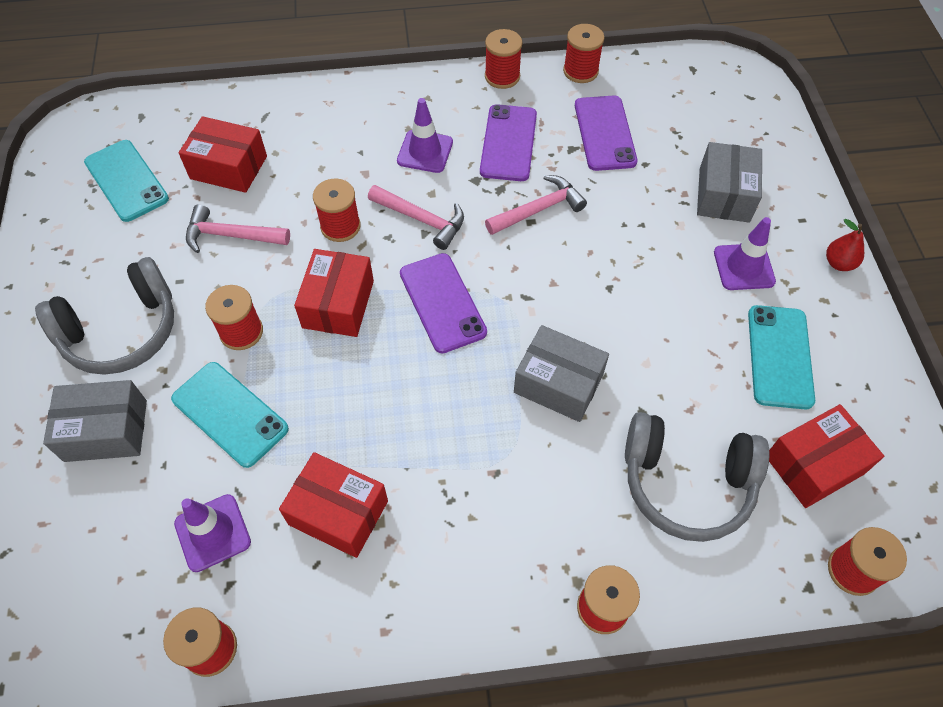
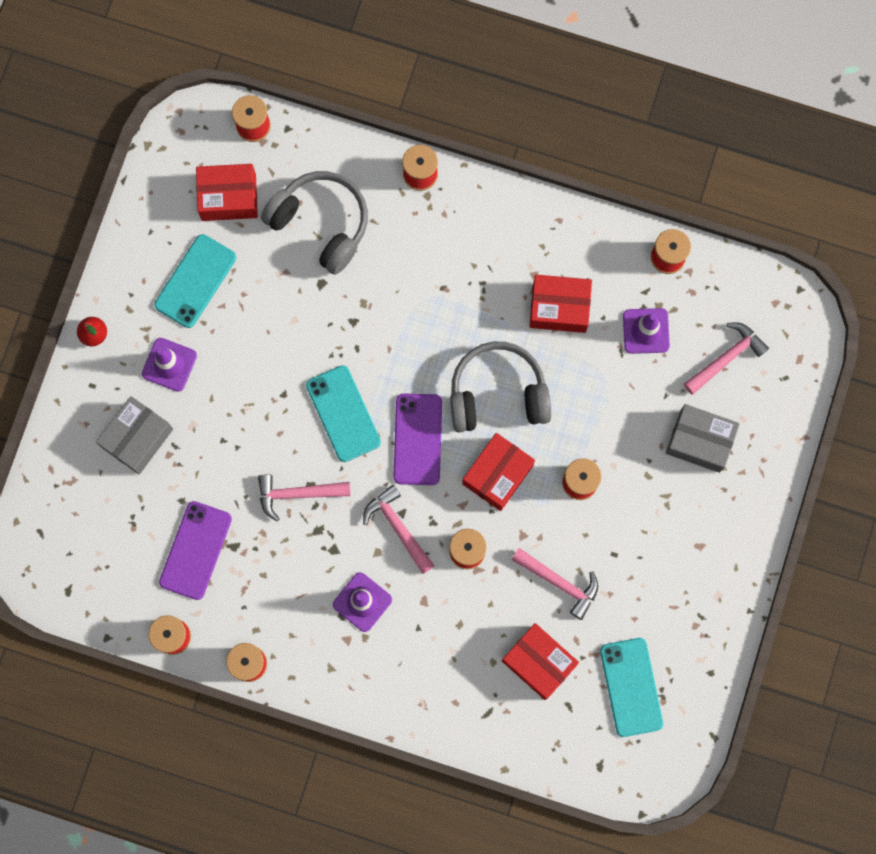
camera: 155 degrees left, 20 degrees up
grey headphones [35,257,174,375] -> grey headphones moved to [450,342,551,433]
turquoise phone [171,362,289,468] -> turquoise phone moved to [306,365,381,462]
red box [279,452,388,558] -> red box turned 45 degrees counterclockwise [529,275,592,333]
purple phone [480,104,537,181] -> none
grey box [514,325,609,422] -> none
none -> pink hammer [684,322,769,395]

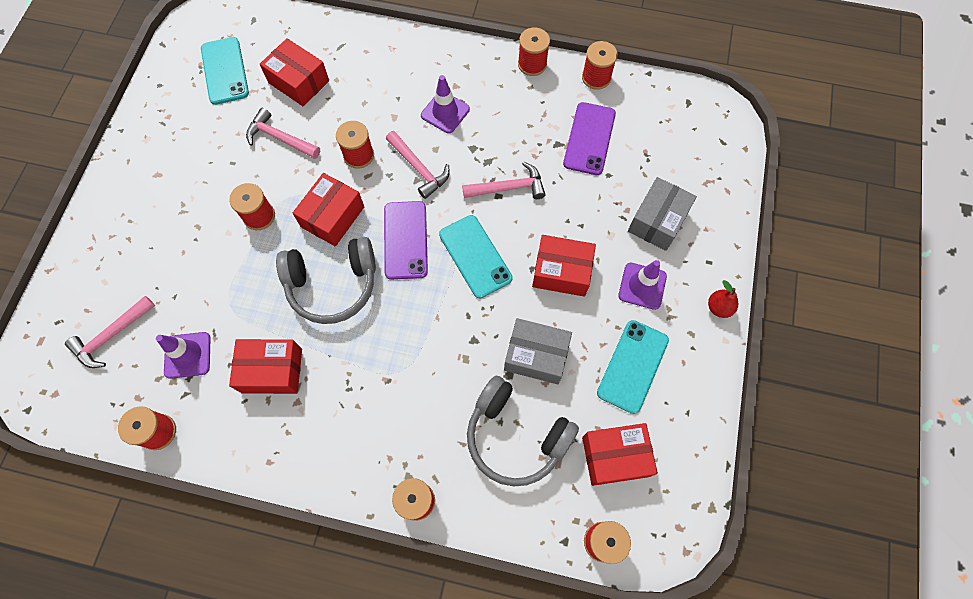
camera: 175 degrees right, 10 degrees down
grey box [666,404,740,473] -> grey box moved to [504,318,572,384]
none -> red box [532,235,596,297]

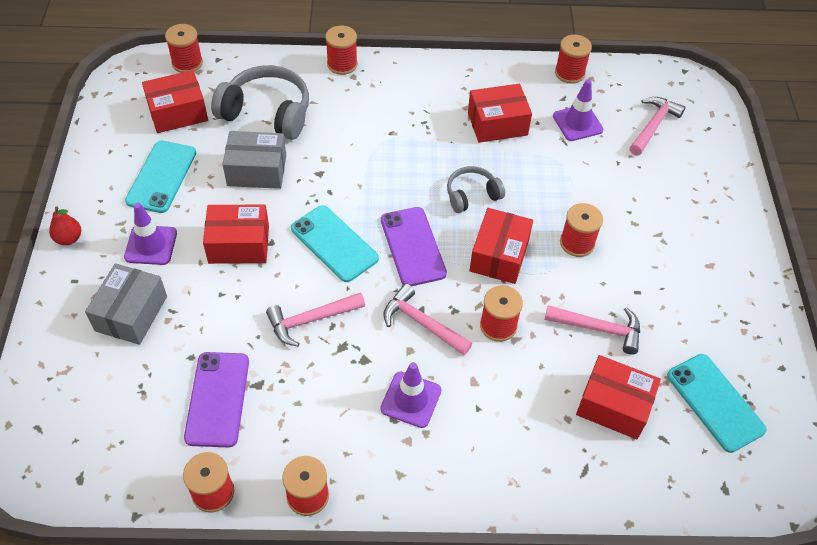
camera: 165 degrees right, 15 degrees down
grey headphones [276,237,376,324] -> grey headphones [447,166,505,213], size x0.57

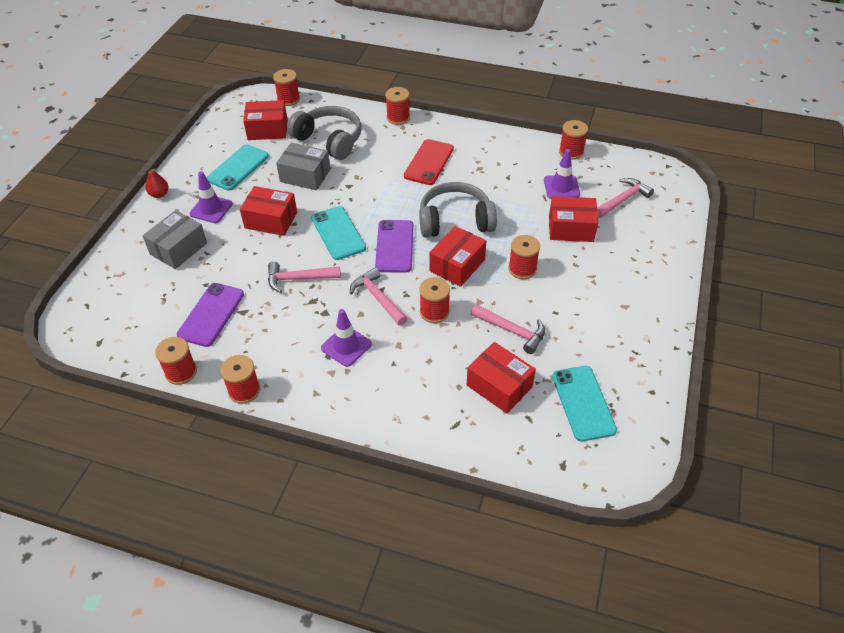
camera: 20 degrees right, 5 degrees down
grey headphones [447,166,505,213] -> grey headphones [419,182,497,238], size x1.76
red box [468,84,532,143] -> red box moved to [549,196,598,242]
none -> red phone [404,139,454,185]

